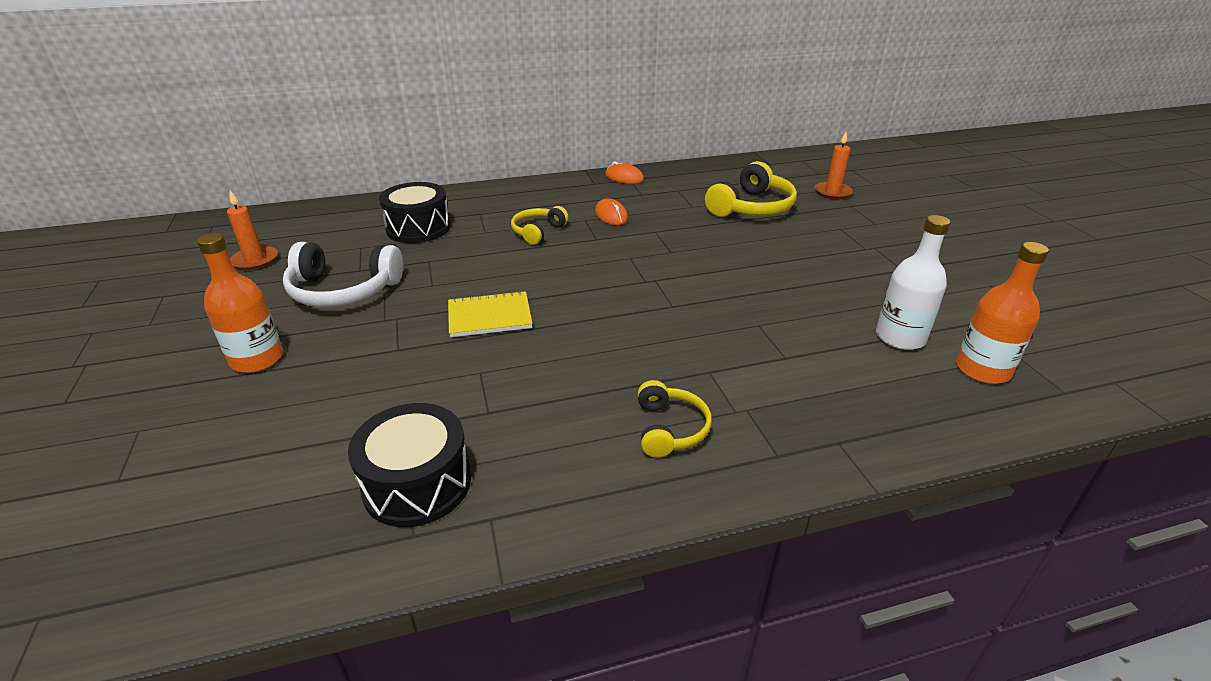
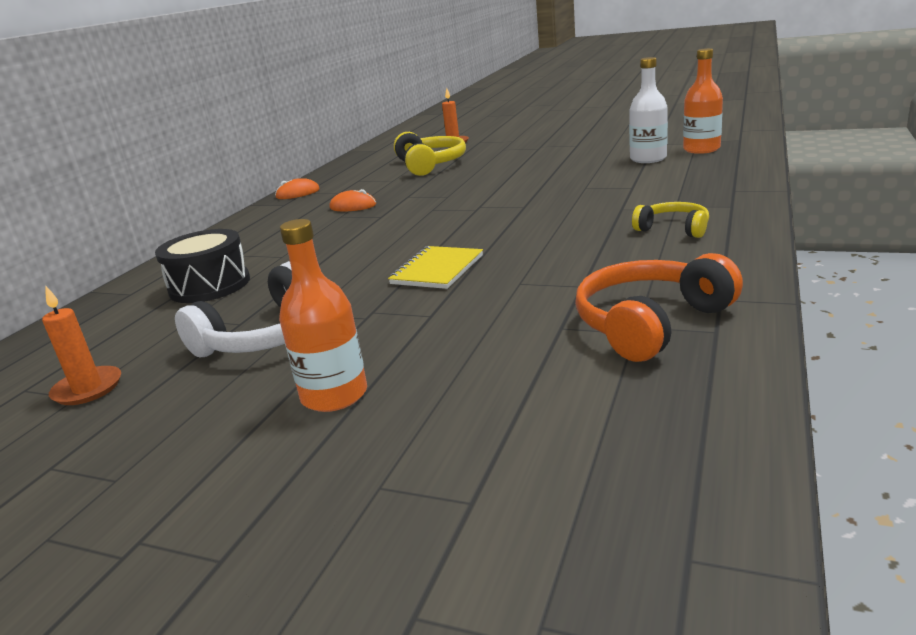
camera: 50 degrees left, 10 degrees down
black drum [348,403,471,527] -> orange headphones [575,253,743,362]
yellow headphones [511,206,569,245] -> none

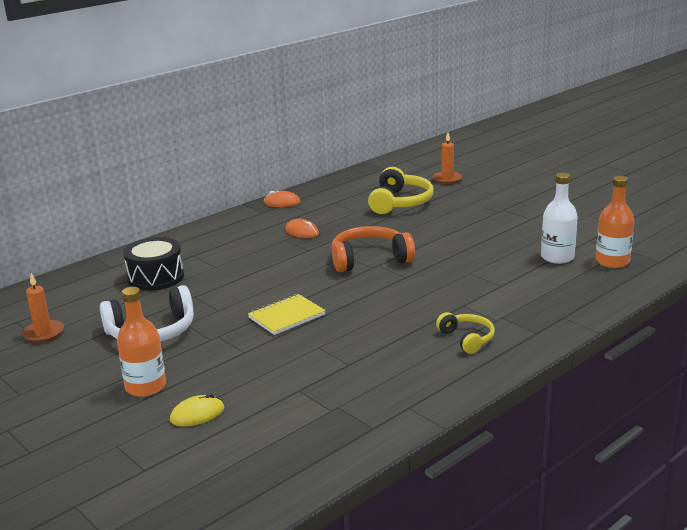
camera: 25 degrees right, 0 degrees up
orange headphones [575,253,743,362] -> orange headphones moved to [332,226,415,272]
none -> yellow mouse [170,393,224,427]

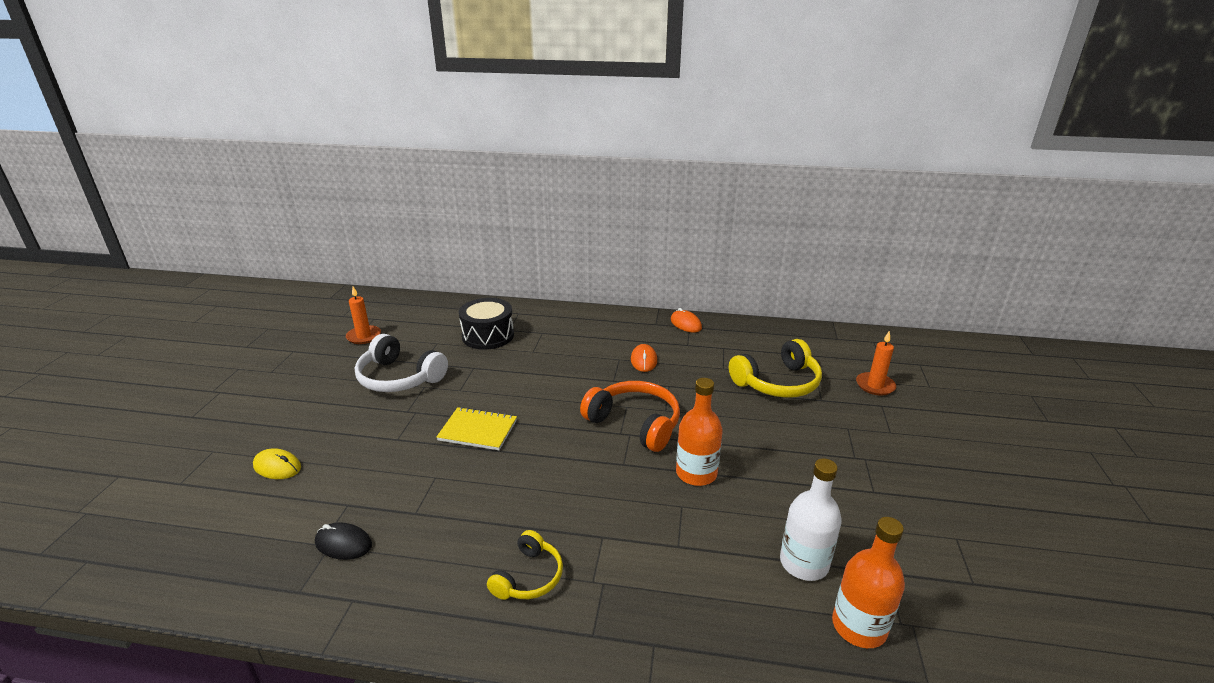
camera: 50 degrees right, 5 degrees up
orange bottle [117,287,166,397] -> orange bottle moved to [676,378,723,486]
none -> black mouse [315,522,372,560]

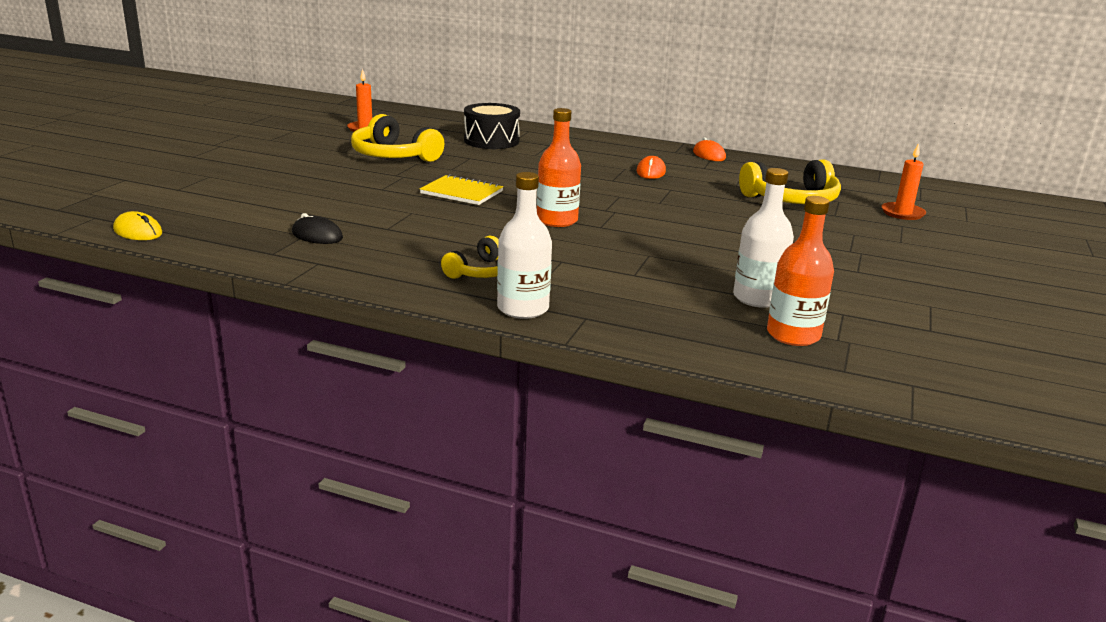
camera: 10 degrees right, 5 degrees down
yellow mouse [253,448,301,479] -> yellow mouse moved to [113,211,162,240]
white headphones [355,334,448,392] -> yellow headphones [351,114,444,162]
orange headphones [580,381,680,452] -> none
orange bottle [676,378,723,486] -> orange bottle moved to [537,108,581,227]
none -> white bottle [497,172,552,319]

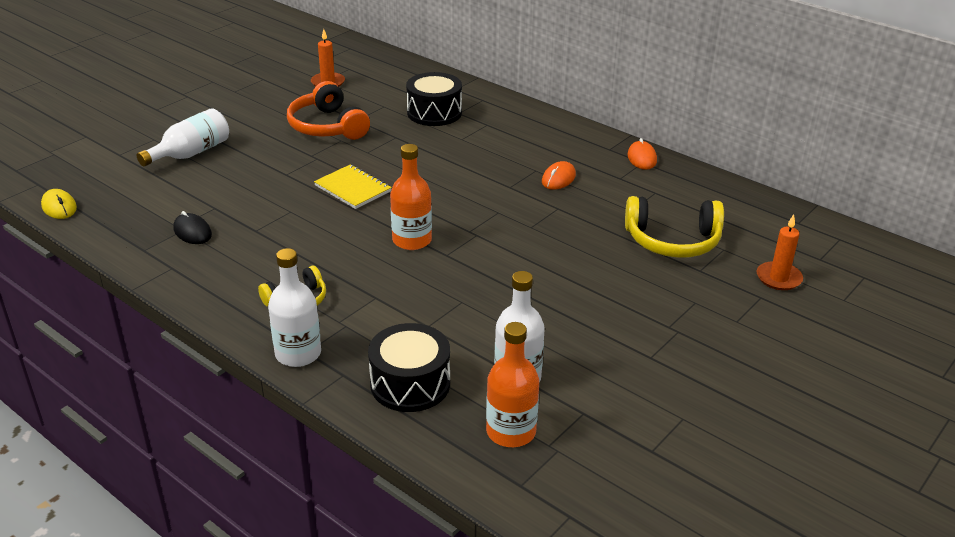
camera: 20 degrees right, 10 degrees up
yellow headphones [351,114,444,162] -> orange headphones [287,81,370,140]
none -> white bottle [137,108,229,166]
none -> black drum [368,323,450,412]

